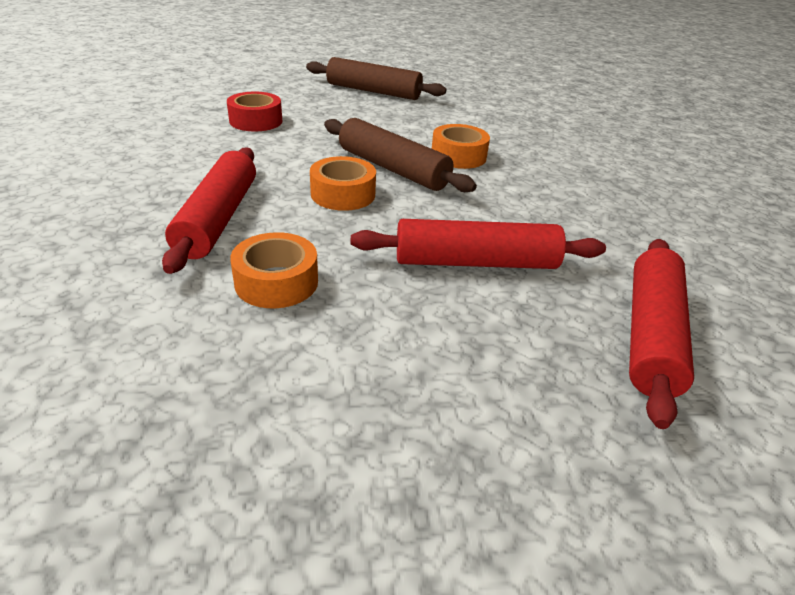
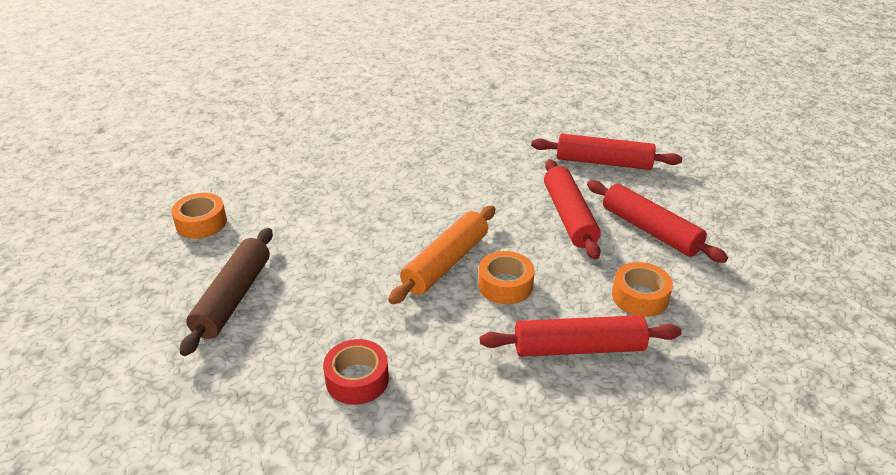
camera: 95 degrees left, 0 degrees up
brown rolling pin [324,118,477,192] -> orange rolling pin [388,206,495,304]
orange tape [432,124,490,169] -> orange tape moved to [171,193,227,239]
none -> red rolling pin [587,180,728,263]

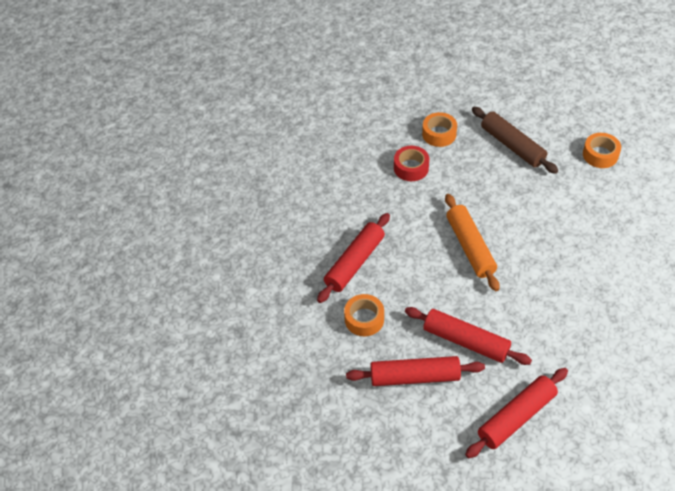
camera: 130 degrees right, 15 degrees up
orange tape [478,251,535,304] -> orange tape moved to [422,112,457,147]

